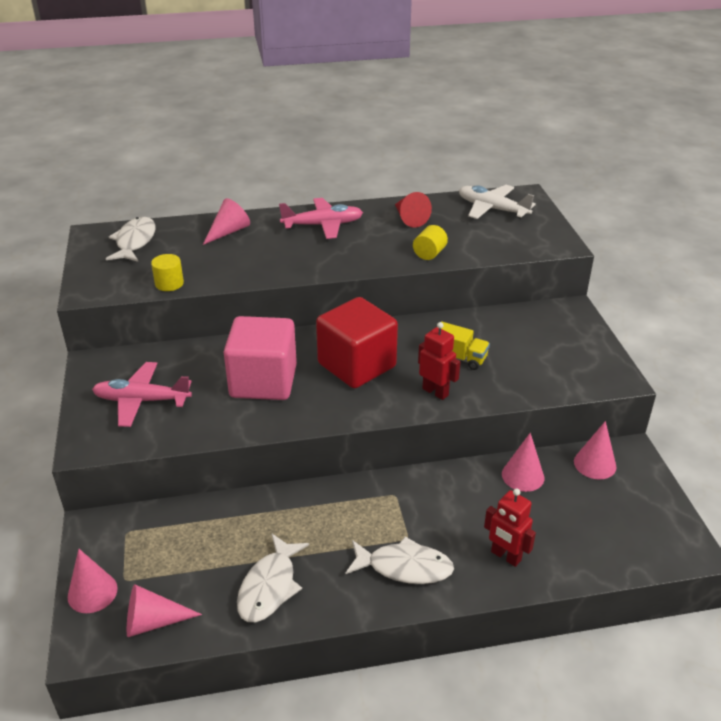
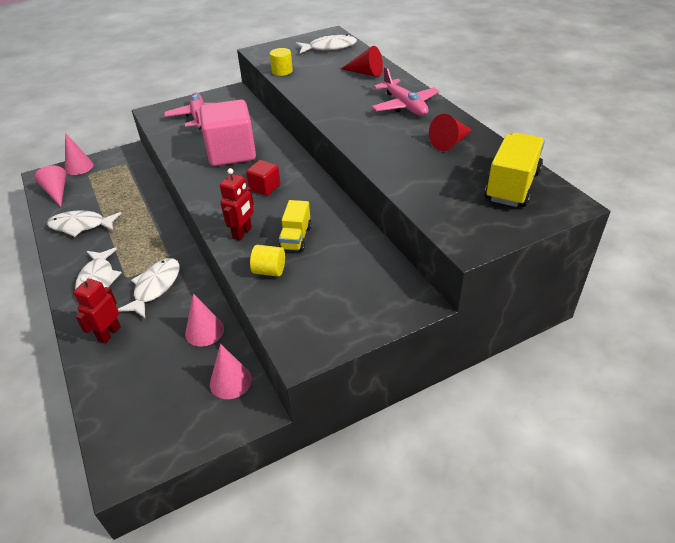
camera: 75 degrees right, 5 degrees up
pink cone [203,198,250,245] -> red cone [341,46,383,77]
red cube [316,297,398,388] -> red cube [246,160,281,196], size x0.48
yellow cylinder [413,225,448,260] -> yellow cylinder moved to [250,245,285,277]
white plane [459,185,536,219] -> yellow truck [485,132,545,207]
none -> white fish [118,258,180,318]

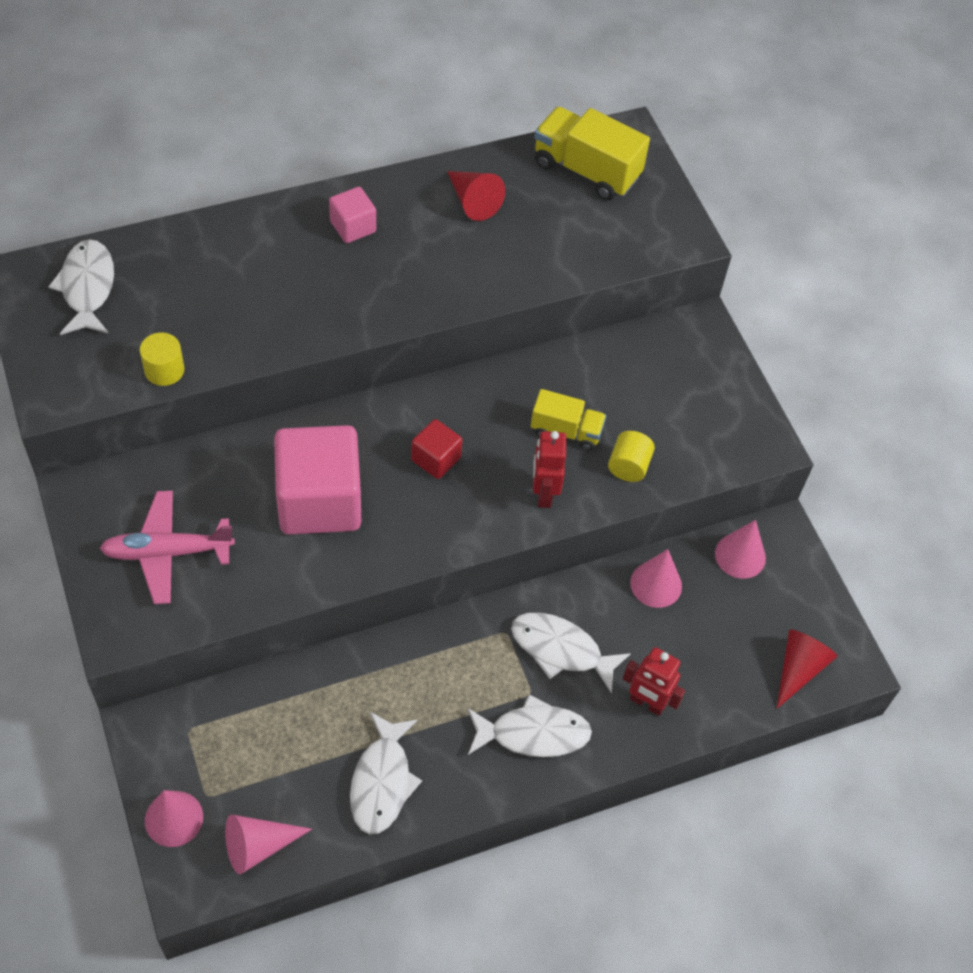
camera: 90 degrees left, 15 degrees up
red robot [220,168,254,241] -> red robot turned 120 degrees counterclockwise [533,431,566,508]
red cone [341,46,383,77] -> red cone moved to [777,629,838,708]
pink plane [371,67,439,116] -> pink cube [329,187,376,243]

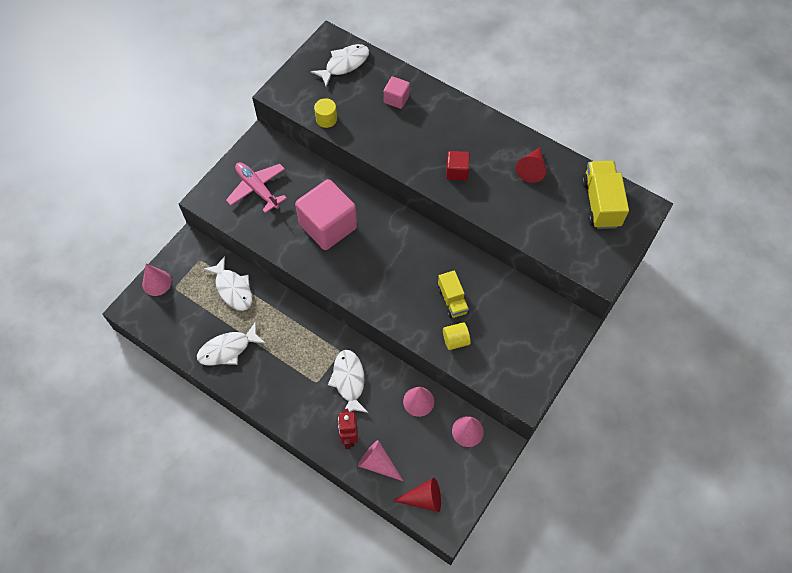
camera: 60 degrees right, 5 degrees up
pink cone [225,815,312,874] -> pink cone moved to [358,440,403,481]
pink cube [329,187,376,243] -> pink cube moved to [384,76,410,109]
red cube [411,419,462,479] -> red cube moved to [446,151,470,181]
white fish [468,695,592,757] -> white fish moved to [203,256,252,311]
red robot [533,431,566,508] -> none

